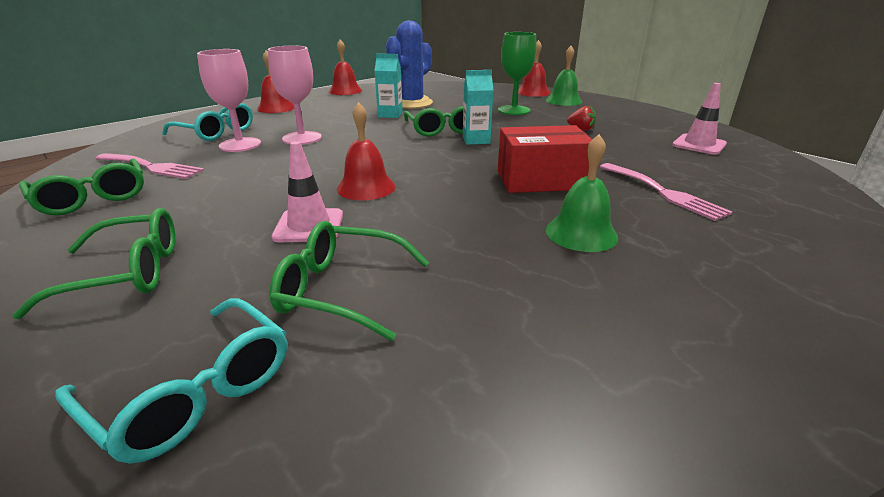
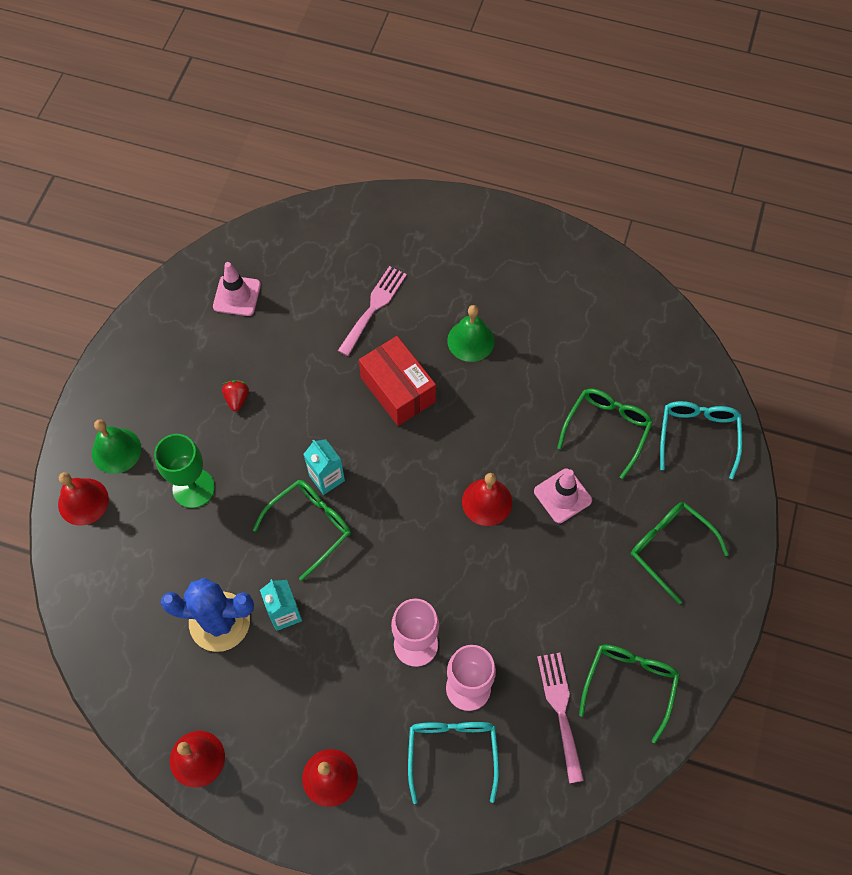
camera: 120 degrees left, 35 degrees up
green glasses [269,221,429,341] -> green glasses turned 135 degrees counterclockwise [557,388,653,479]

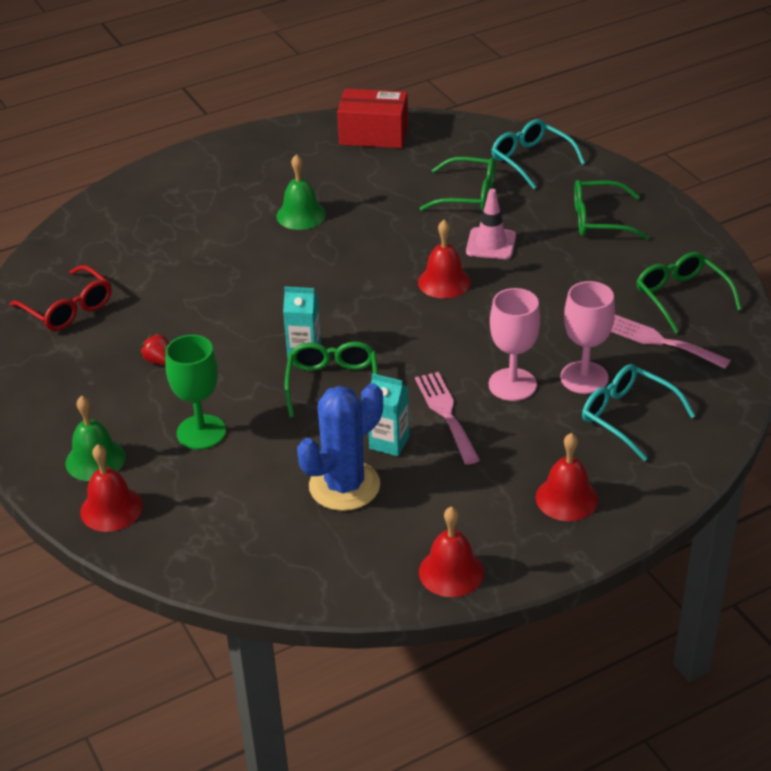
camera: 45 degrees left, 25 degrees down
pink traffic cone [213,262,261,316] -> red glasses [10,265,112,331]
pink fork [338,266,407,356] -> pink fork moved to [415,372,480,465]
red box [359,336,436,426] -> red box moved to [337,89,408,148]
green glasses [557,388,653,479] -> green glasses turned 120 degrees clockwise [420,156,496,211]

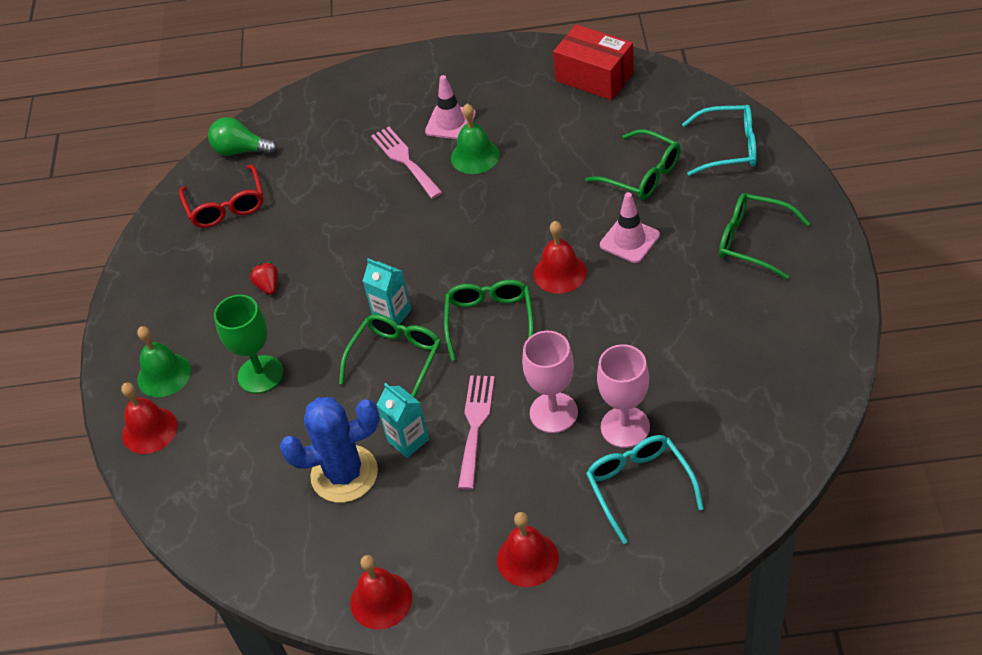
camera: 30 degrees right, 10 degrees up
turquoise glasses [492,119,585,189] -> turquoise glasses turned 105 degrees clockwise [682,105,757,176]
pink fork [611,315,731,369] -> pink fork moved to [371,127,443,199]
green glasses [636,252,742,333] -> green glasses moved to [444,280,534,361]
none -> green light bulb [208,117,278,156]
none -> pink traffic cone [425,75,476,139]

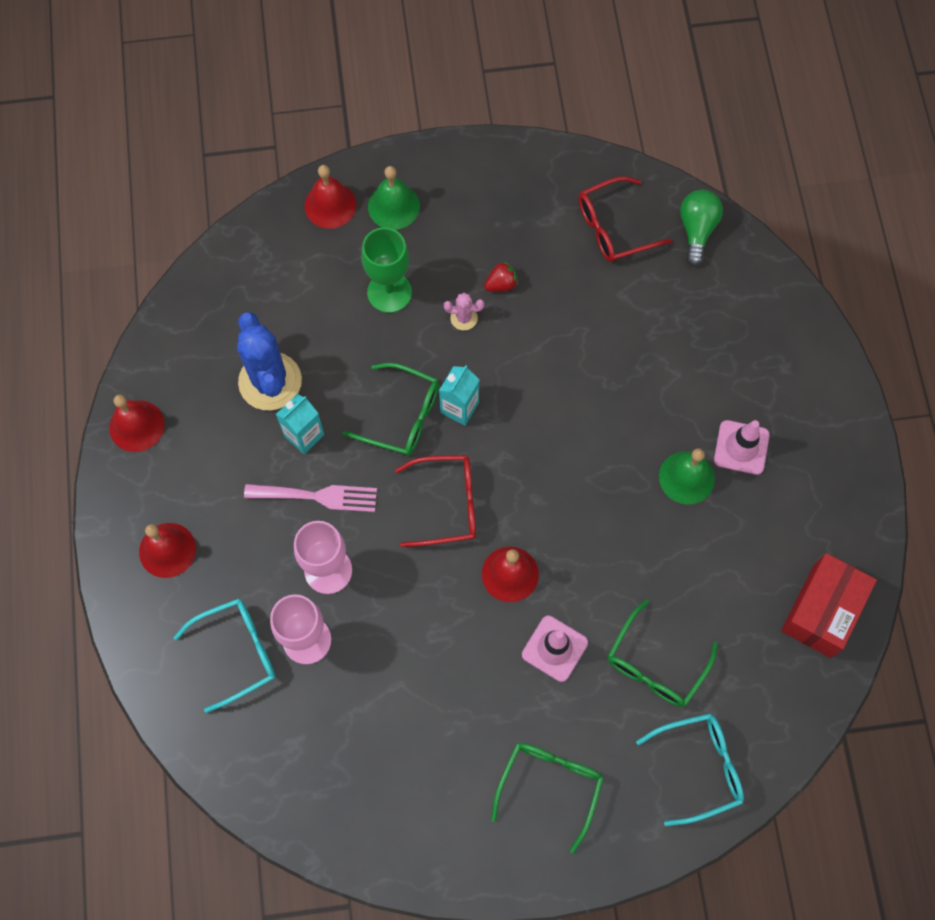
camera: 80 degrees right, 20 degrees up
pink fork [371,127,443,199] -> none
green glasses [444,280,534,361] -> red glasses [395,455,476,547]
turquoise glasses [682,105,757,176] -> turquoise glasses turned 105 degrees counterclockwise [636,713,744,826]
none -> pink cactus [444,293,484,330]

